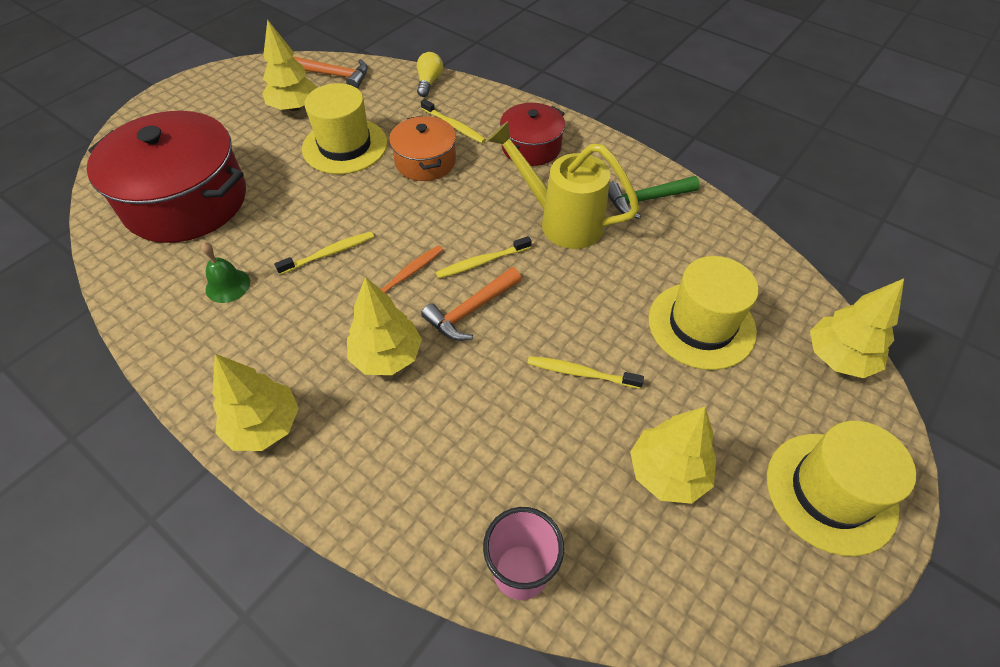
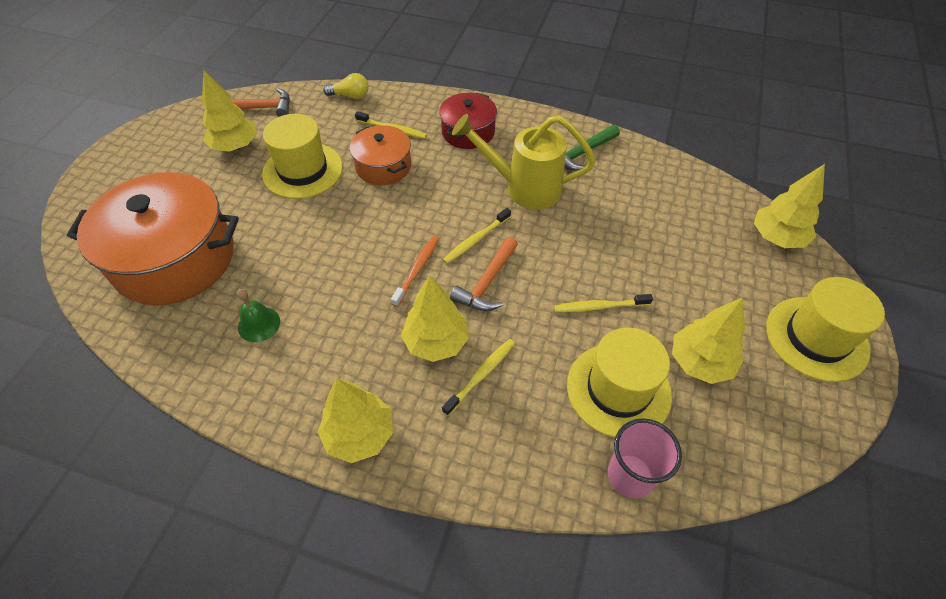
camera: 20 degrees left, 0 degrees up
red pot [87,111,246,243] -> orange pot [67,172,239,305]
yellow toothbrush [274,232,374,275] -> yellow toothbrush moved to [442,339,515,416]
yellow light bulb [417,52,443,97] -> yellow light bulb turned 105 degrees clockwise [323,73,369,99]
yellow hat [649,256,759,370] -> yellow hat moved to [567,328,672,438]

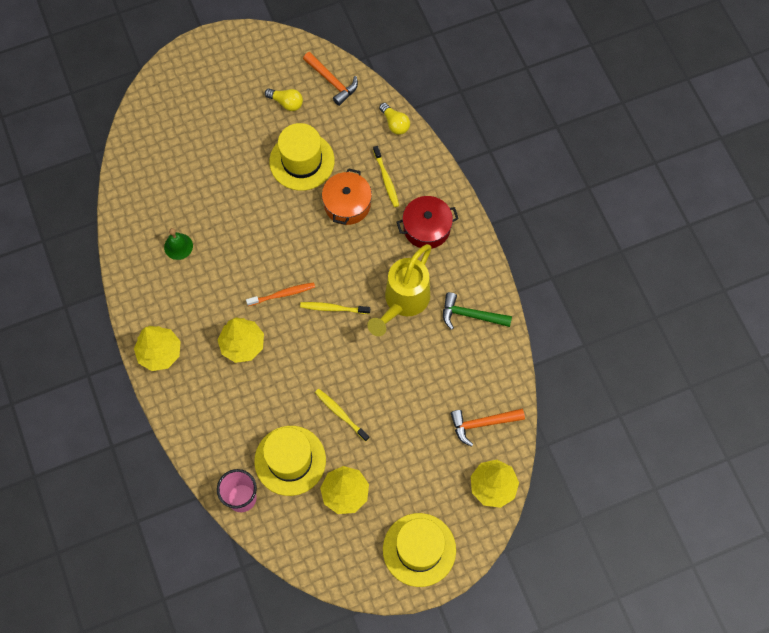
camera: 50 degrees right, 15 degrees up
orange pot [67,172,239,305] -> none
yellow tree [202,71,257,152] -> yellow light bulb [265,88,303,111]
yellow toothbrush [442,339,515,416] -> none
orange hammer [450,237,518,311] -> orange hammer moved to [450,409,525,447]
yellow watering can [452,114,596,210] -> yellow watering can turned 120 degrees counterclockwise [367,244,431,336]

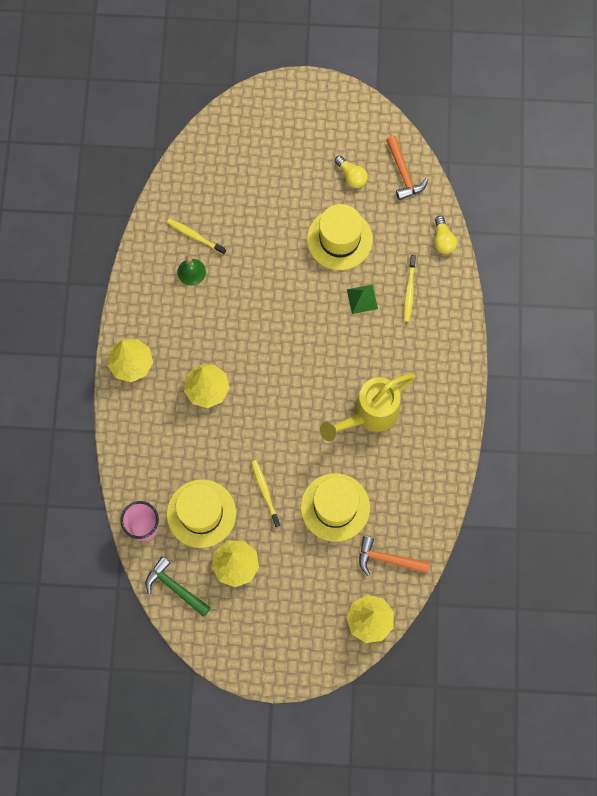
camera: 25 degrees right, 5 degrees up
orange toothbrush [246,282,315,306] -> none
yellow toothbrush [300,302,370,314] -> yellow toothbrush moved to [167,218,226,255]
orange pot [322,168,372,225] -> green pyramid [347,285,378,314]
yellow hat [383,513,456,587] -> yellow hat moved to [301,473,370,542]
red pot [397,196,459,249] -> none
green hammer [443,292,512,330] -> green hammer moved to [146,556,211,617]

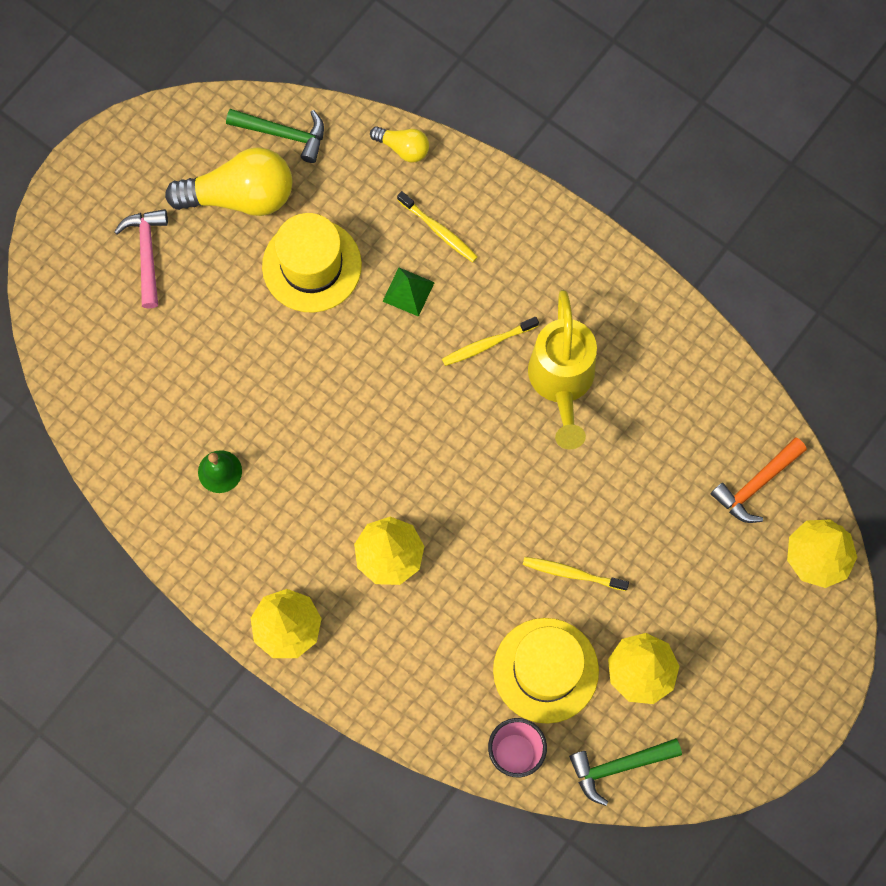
camera: 55 degrees left, 0 degrees up
yellow toothbrush [167,218,226,255] -> yellow toothbrush moved to [442,317,539,366]
yellow hat [301,473,370,542] -> none
yellow light bulb [335,156,368,188] -> yellow light bulb [165,147,293,216], size x2.00
orange hammer [386,136,428,200] -> green hammer [226,109,324,163]
none -> pink hammer [114,209,168,309]

